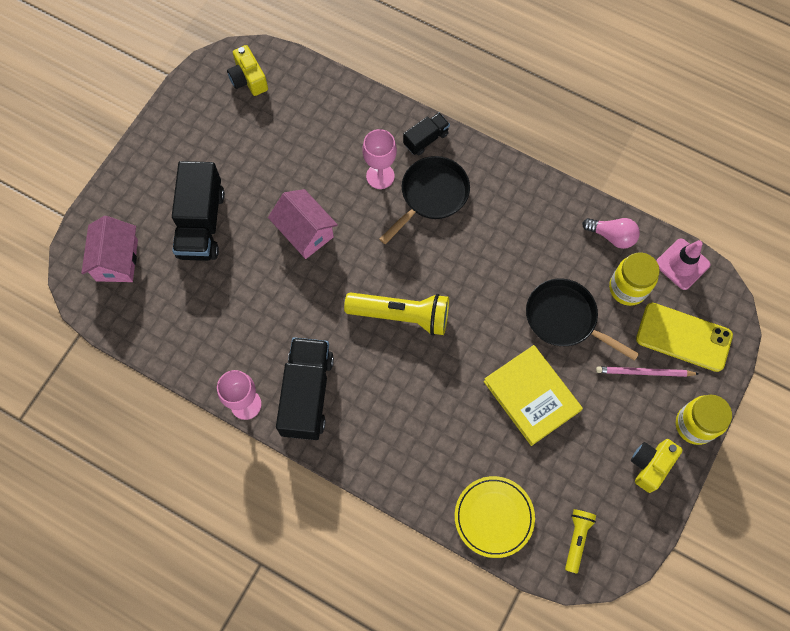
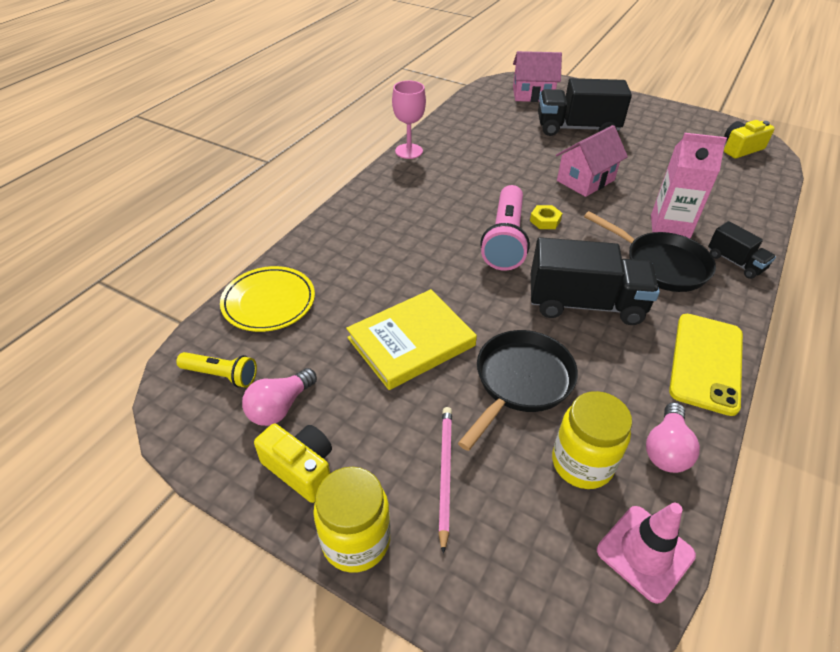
camera: 90 degrees right, 25 degrees down
black truck [276,337,334,440] -> black truck moved to [531,237,660,325]
yellow flashlight [344,292,449,335] -> pink flashlight [480,185,530,271]
pink goblet [362,129,397,189] -> pink carton [651,133,727,239]
yellow phone [636,303,733,372] -> yellow phone moved to [669,314,743,416]
none -> pink light bulb [242,368,317,426]
none -> yellow nut [530,205,563,229]

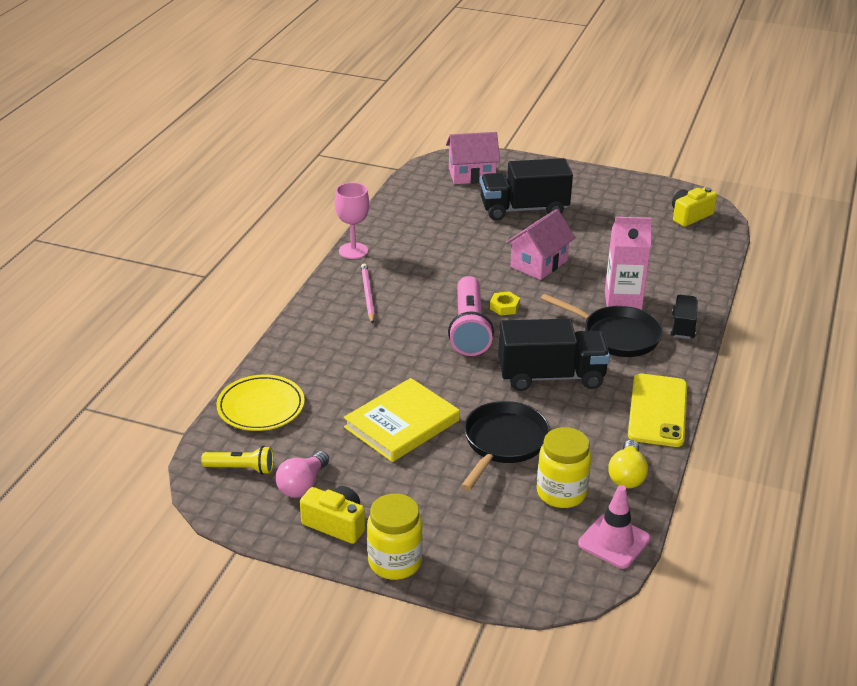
camera: 10 degrees left, 10 degrees down
pink pencil [438,407,452,554] -> pink pencil moved to [361,264,375,324]
pink light bulb [646,402,700,473] -> yellow light bulb [608,440,648,488]
black truck [708,221,776,279] -> black truck turned 120 degrees counterclockwise [670,295,698,339]

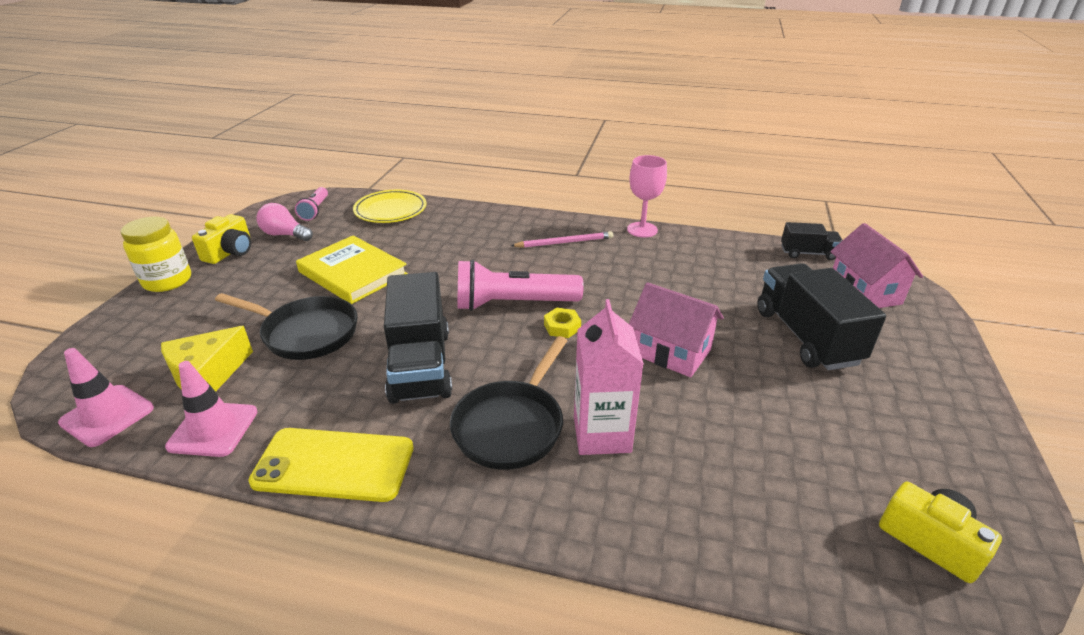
camera: 85 degrees right, 0 degrees up
yellow flashlight [201,446,274,475] -> pink flashlight [295,187,328,221]
yellow jar [537,427,591,508] -> yellow cheese [161,326,253,392]
yellow light bulb [608,440,648,488] -> pink traffic cone [165,361,257,457]
black truck [670,295,698,339] -> black truck moved to [781,222,843,260]

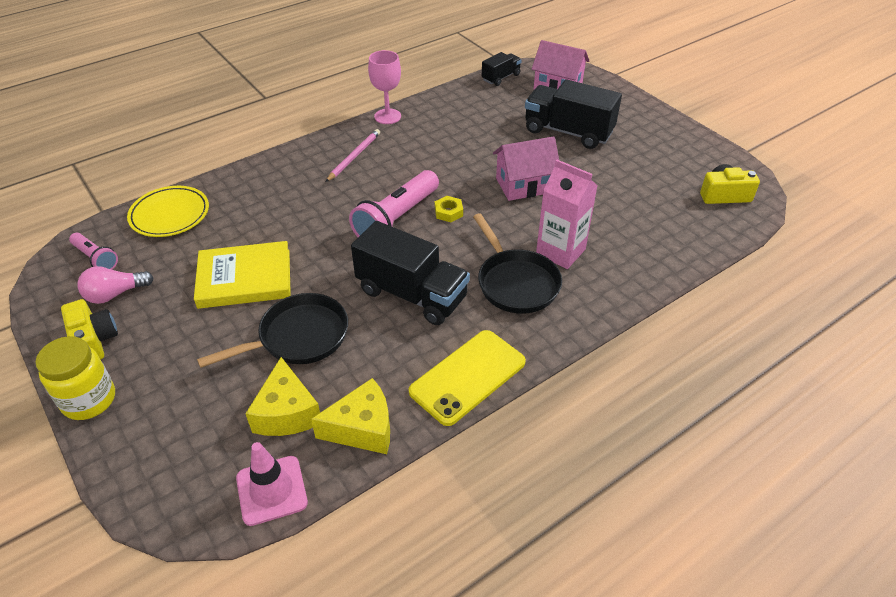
camera: 50 degrees left, 10 degrees up
pink traffic cone [165,361,257,457] -> yellow cheese [311,378,390,454]

